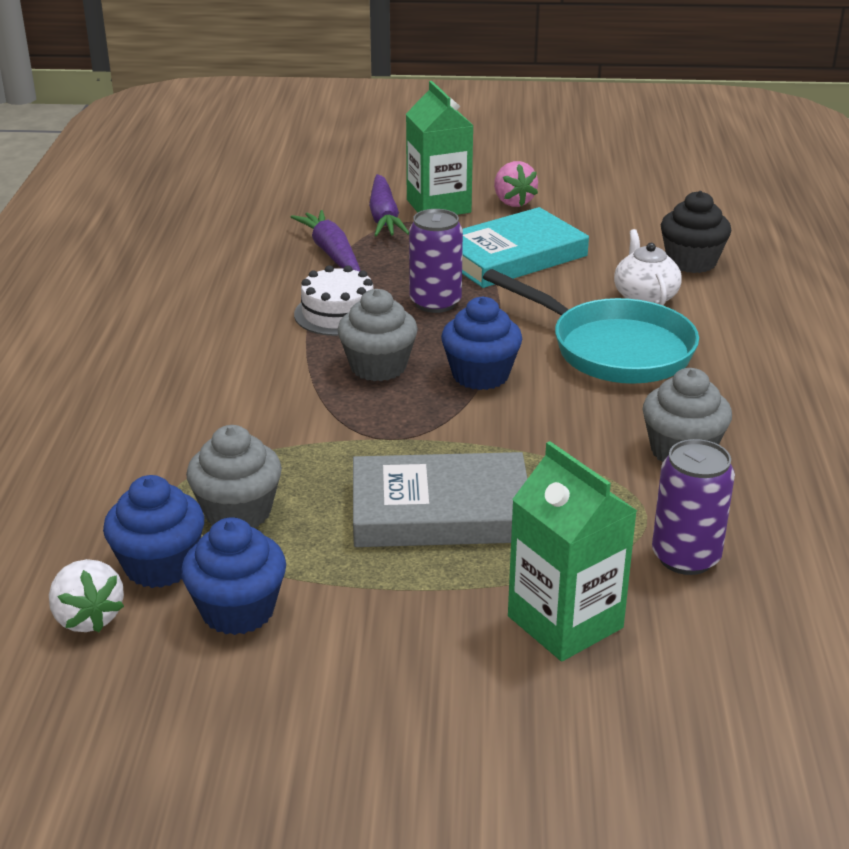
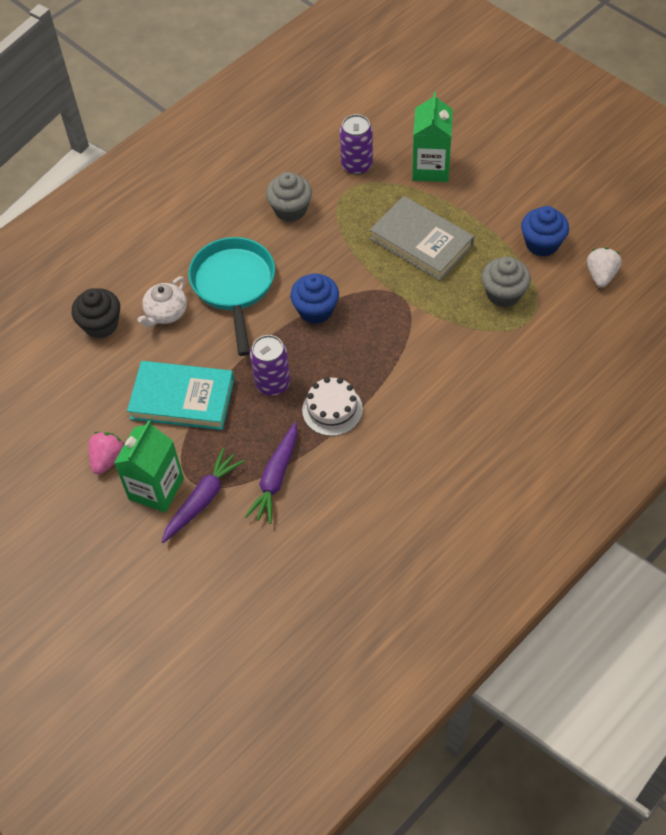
camera: 135 degrees left, 25 degrees up
blue cupcake [103,475,204,588] -> none
grey cupcake [337,289,418,381] -> none

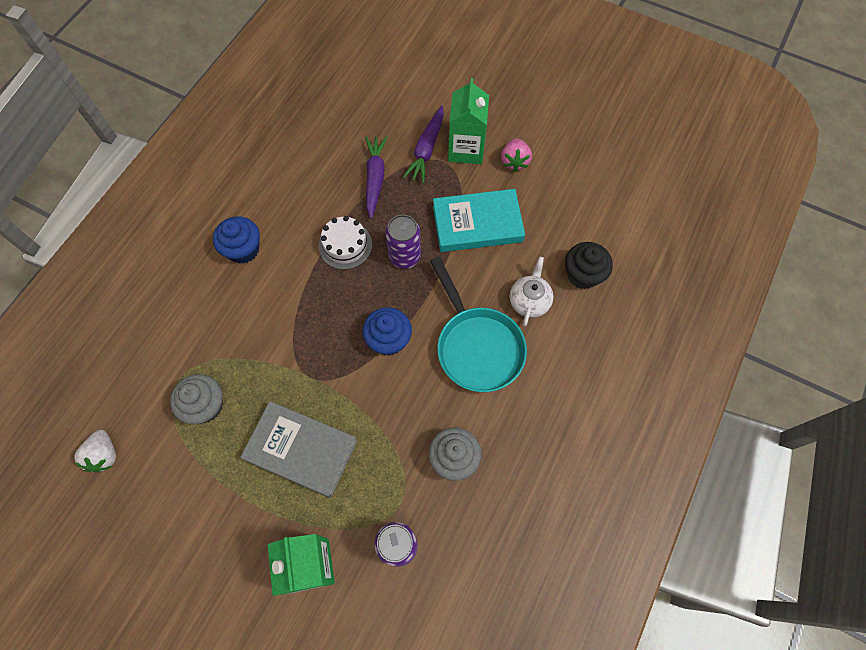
camera: 160 degrees right, 10 degrees up
blue cupcake [521,206,569,256] -> blue cupcake moved to [213,216,260,264]

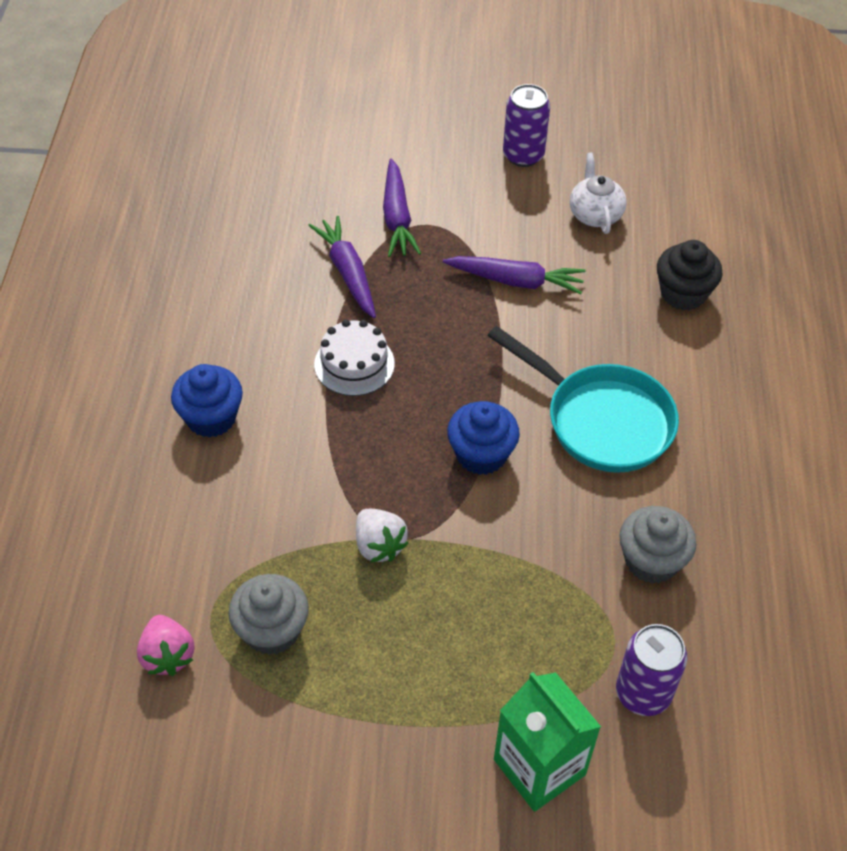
camera: 25 degrees left, 15 degrees down
white strawberry [74,430,116,473] -> white strawberry moved to [356,509,409,563]
grey book [240,401,357,498] -> none
purple can [385,215,421,269] -> purple can moved to [503,84,550,167]
turquoise book [433,189,525,252] -> purple carrot [443,256,585,294]
green carton [448,78,489,164] -> none
pink strawberry [501,138,532,172] -> pink strawberry moved to [137,615,194,676]
white teapot [510,257,554,326] -> white teapot moved to [570,152,627,234]

